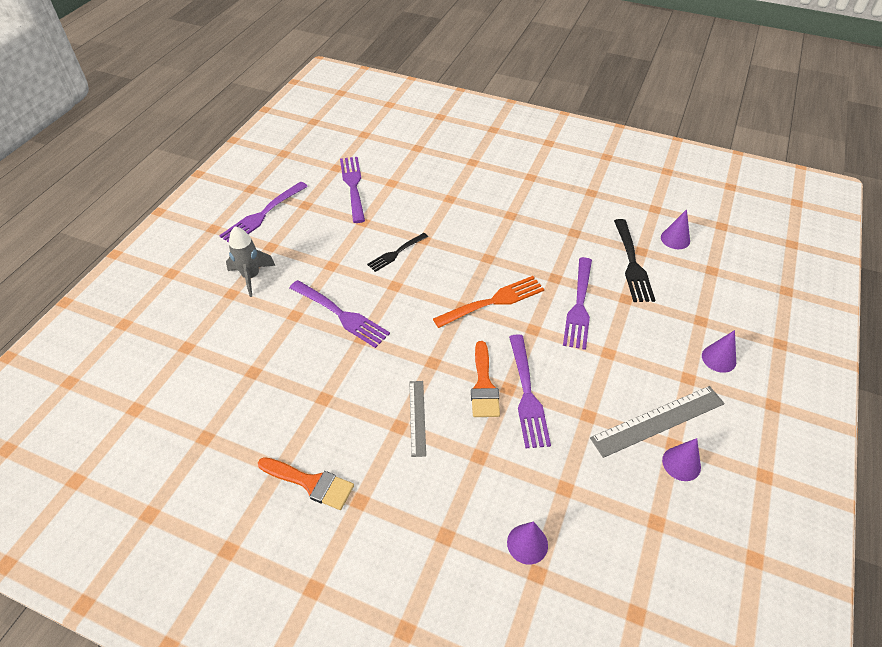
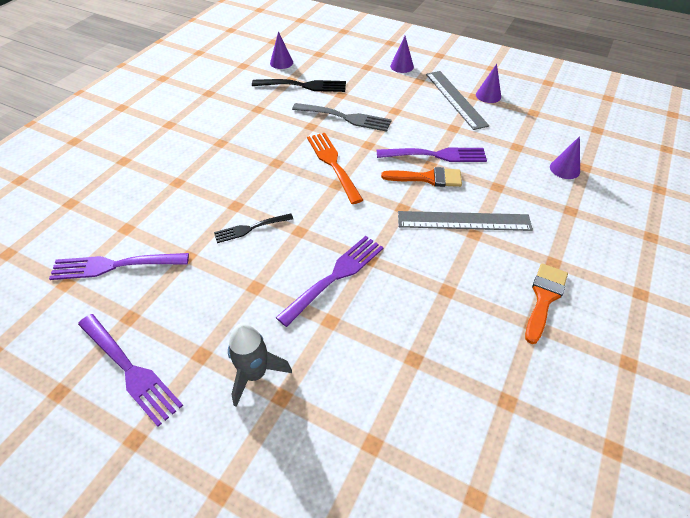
camera: 85 degrees left, 0 degrees up
black fork [367,233,428,272] -> black fork turned 105 degrees clockwise [214,213,293,243]
grey ruler [409,381,426,457] -> grey ruler [398,211,533,231], size x1.67
purple fork [563,257,592,350] -> grey fork [292,103,392,132]

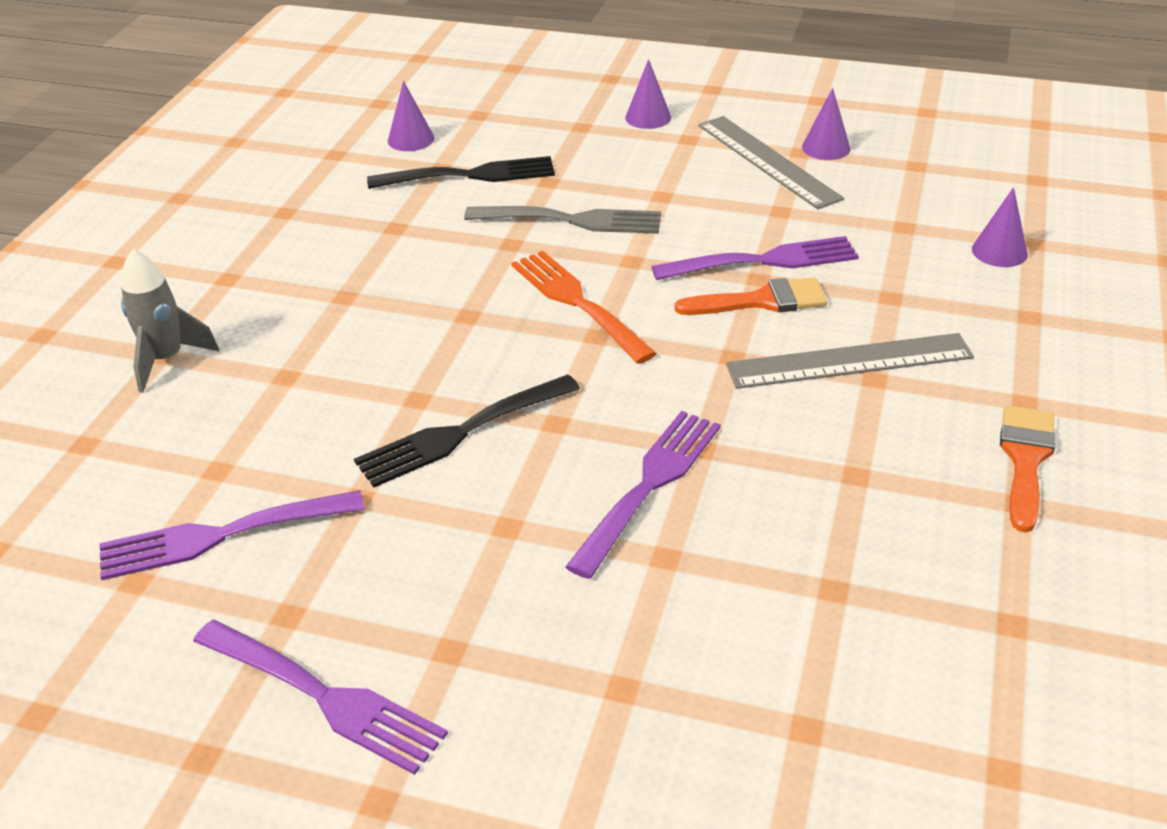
camera: 10 degrees left, 10 degrees down
black fork [214,213,293,243] -> black fork [354,374,580,487], size x1.58
grey rocket [228,323,292,407] -> grey rocket moved to [121,249,219,393]

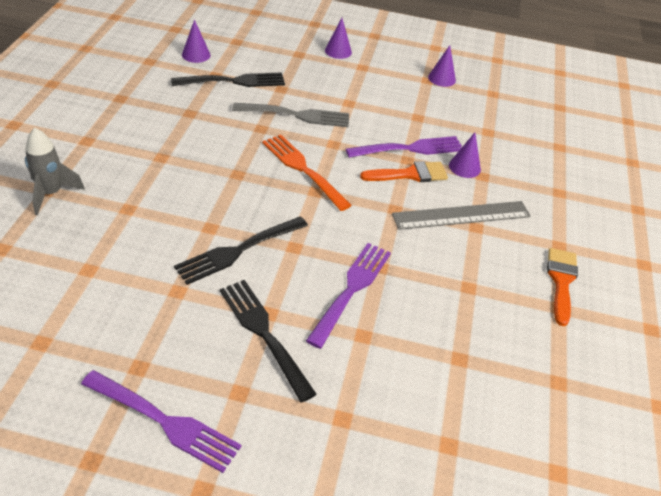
camera: 10 degrees left, 5 degrees up
purple fork [99,490,365,580] -> none
grey ruler [698,116,844,209] -> none
purple cone [972,187,1028,267] -> purple cone moved to [449,132,481,178]
none -> black fork [220,280,317,402]

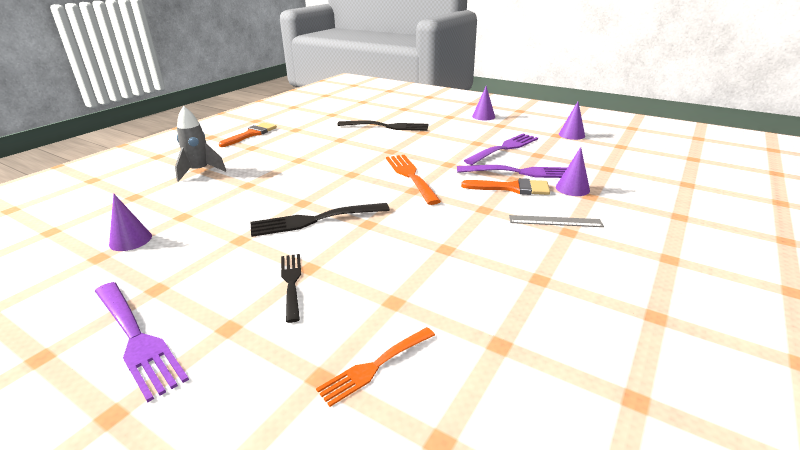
camera: 25 degrees right, 15 degrees down
purple cone [182,20,211,63] -> purple cone moved to [109,194,152,251]
black fork [220,280,317,402] -> black fork [281,254,301,323], size x0.63
grey fork [232,103,349,127] -> none
purple fork [306,243,391,349] -> purple fork moved to [464,134,538,165]
grey ruler [392,201,531,230] -> grey ruler [509,215,604,227], size x0.60
orange brush [547,248,578,326] -> orange brush moved to [219,123,277,147]
none -> orange fork [316,327,435,407]

